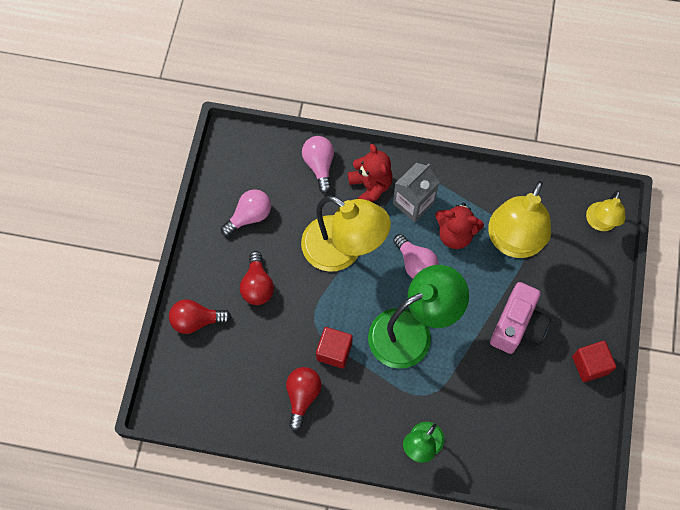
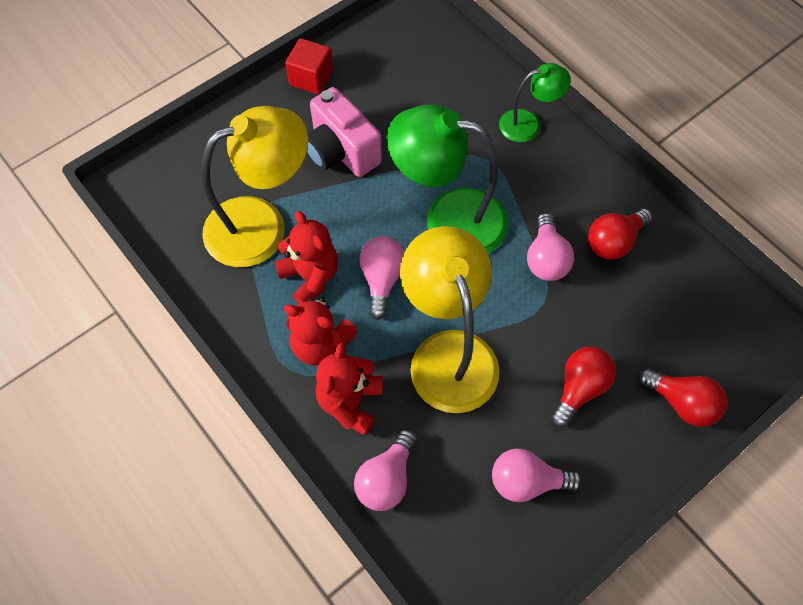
camera: 140 degrees left, 5 degrees down
red cube [316,327,353,368] -> pink light bulb [527,213,574,281]
grey carton [393,163,439,222] -> red teddy bear [284,297,358,366]
pink camera [490,282,551,354] -> pink camera turned 105 degrees counterclockwise [307,87,382,177]
yellow lamp [586,191,625,231] -> none

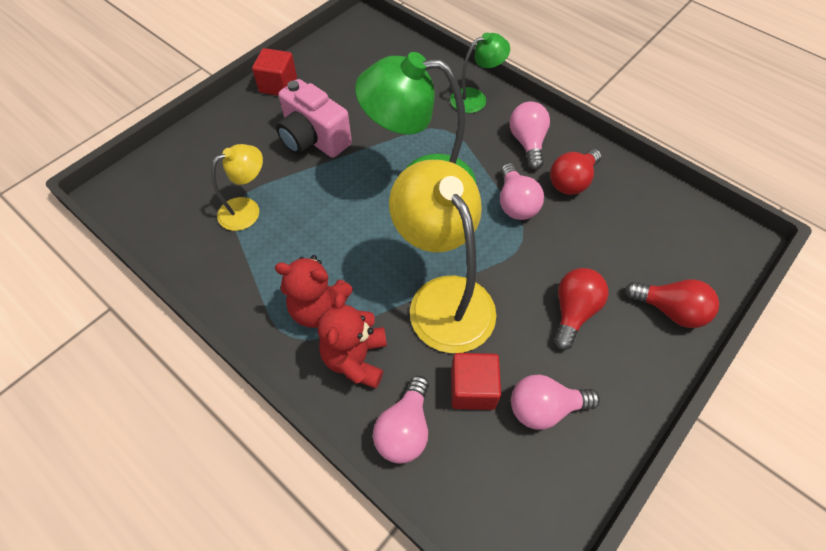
camera: 10 degrees left, 5 degrees down
yellow lamp [202,106,308,267] -> yellow lamp [211,144,263,231], size x0.54
red teddy bear [274,211,338,304] -> none
pink light bulb [359,236,405,320] -> pink light bulb moved to [509,101,550,170]
none -> red cube [451,353,501,410]

